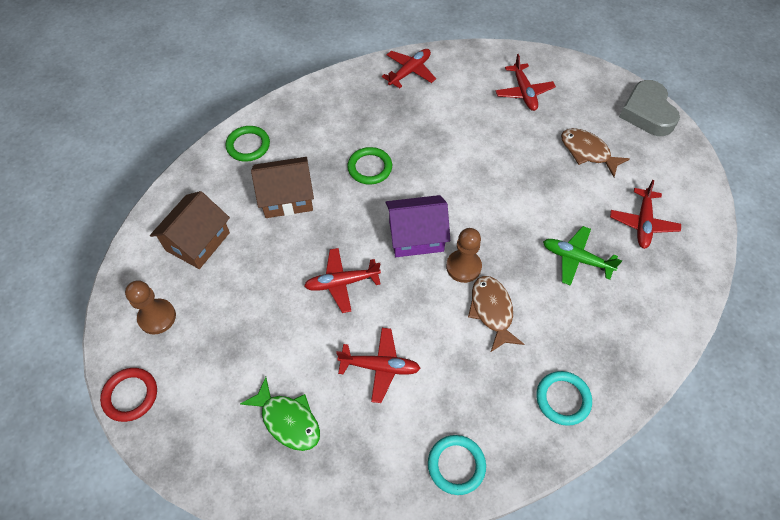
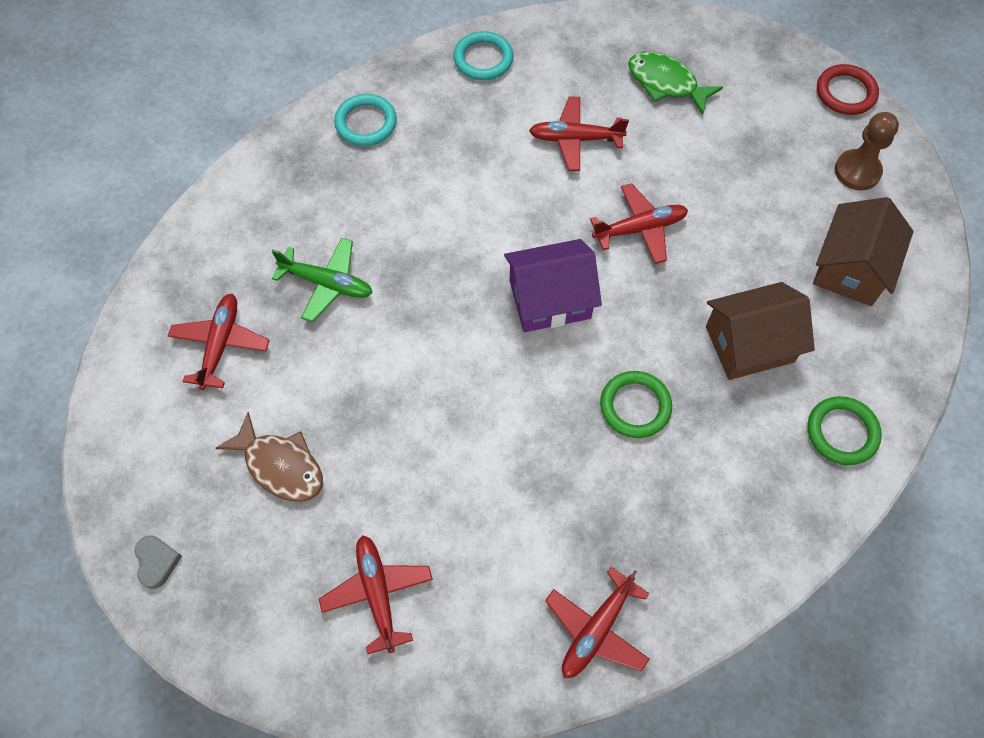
camera: 175 degrees right, 5 degrees up
brown pawn [446,228,482,283] -> none
brown fish [468,276,524,352] -> none
grey heart [619,80,680,136] -> grey heart [135,535,182,589], size x0.46

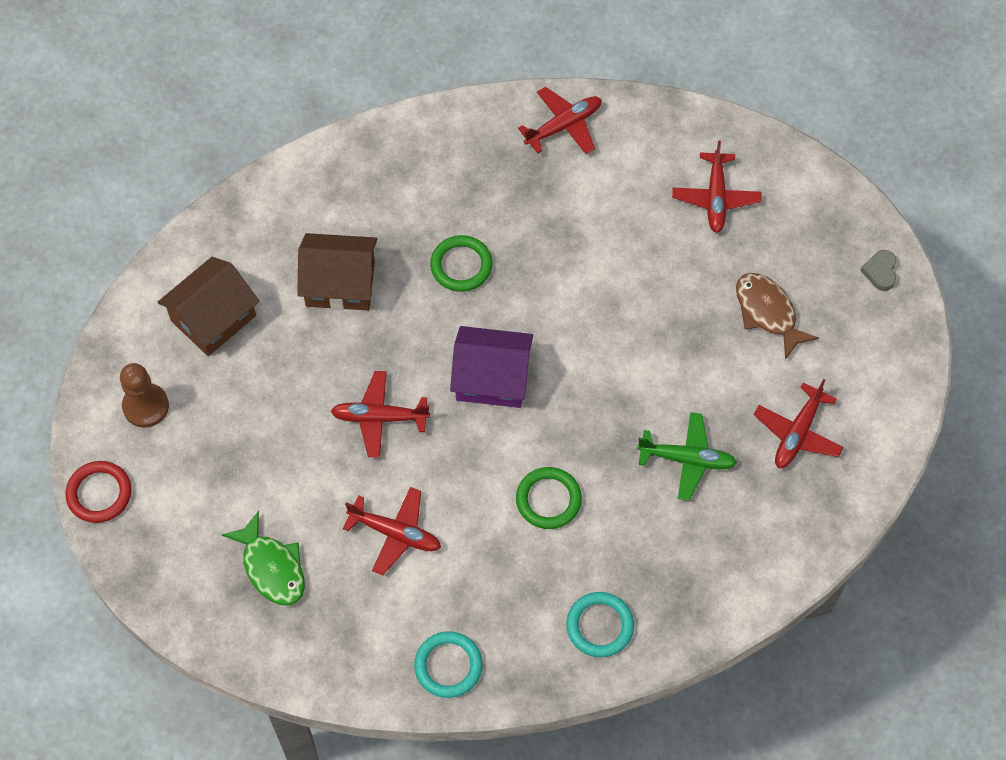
camera: 160 degrees left, 0 degrees up
green plane [272,238,372,322] -> green plane turned 150 degrees clockwise [637,412,737,501]
green ring [807,396,882,465] -> green ring moved to [516,467,582,529]

